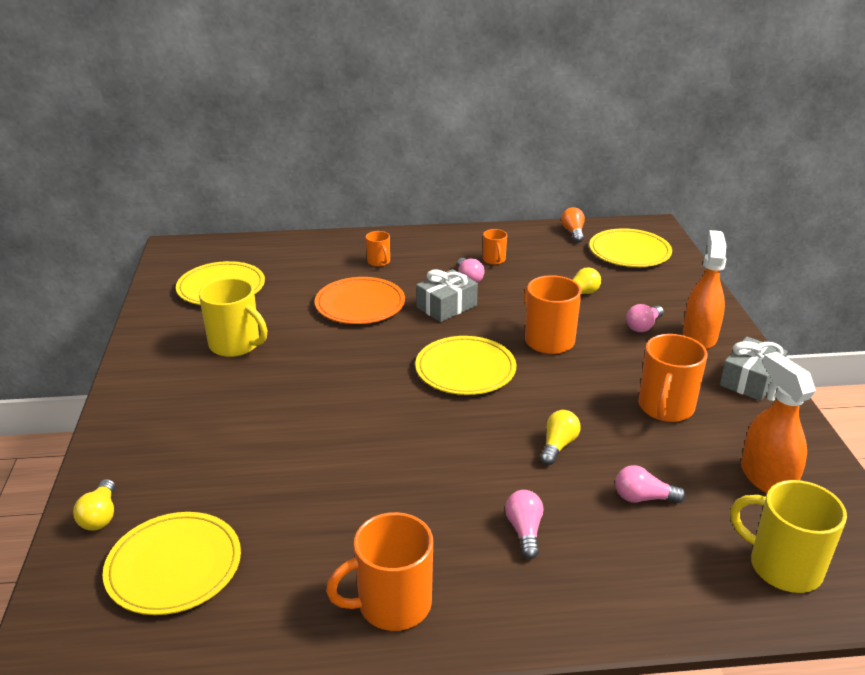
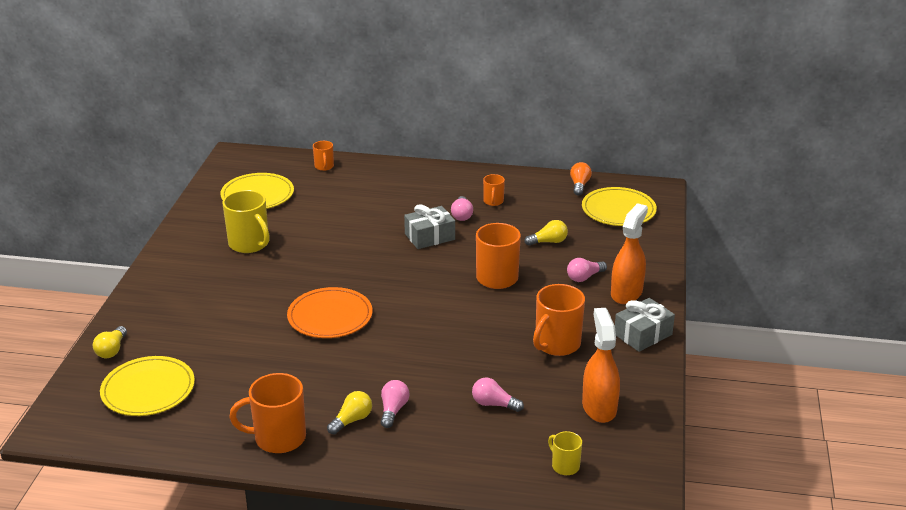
camera: 15 degrees right, 0 degrees up
orange plate [315,277,405,324] -> orange plate moved to [287,287,373,338]
orange mug [366,231,390,267] -> orange mug moved to [313,141,334,171]
yellow plate [415,336,516,395] -> none
yellow light bulb [540,410,580,465] -> yellow light bulb moved to [327,391,372,435]
yellow mug [730,480,847,593] -> yellow mug [548,431,582,475], size x0.53

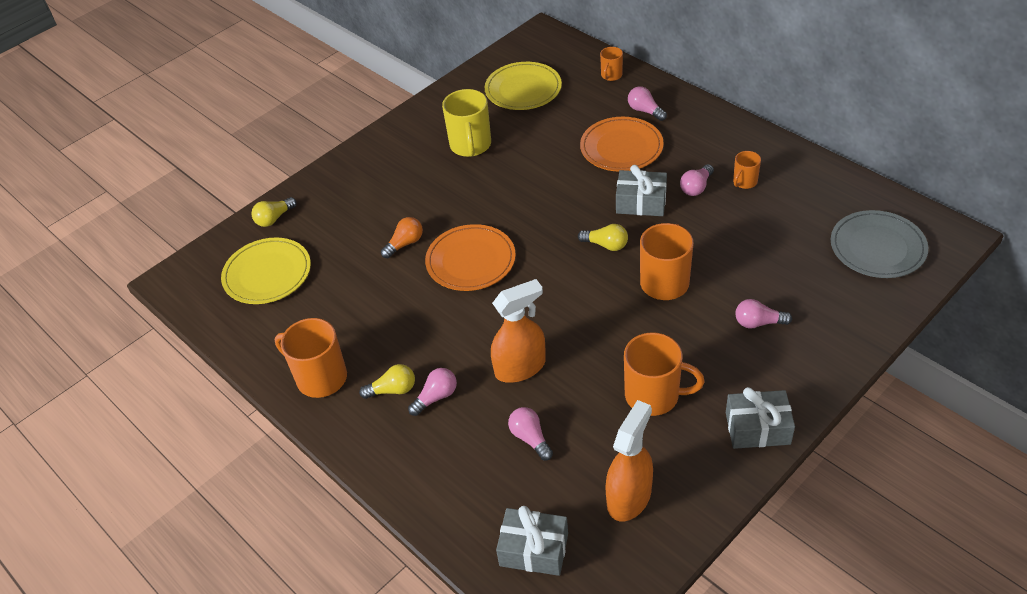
camera: 40 degrees right, 15 degrees up
yellow light bulb [524,220,568,246] -> yellow light bulb moved to [578,224,628,251]
orange mug [533,284,585,356] -> orange mug turned 150 degrees counterclockwise [624,332,705,416]
yellow mug [548,431,582,475] -> grey gift [496,506,568,576]
orange light bulb [570,162,592,195] -> orange light bulb moved to [381,217,423,258]
yellow plate [582,187,657,226] -> grey plate [831,210,928,278]
orange spray bottle [611,203,648,304] -> orange spray bottle moved to [491,279,546,383]
none -> orange plate [580,117,664,172]
none -> pink light bulb [628,86,667,121]

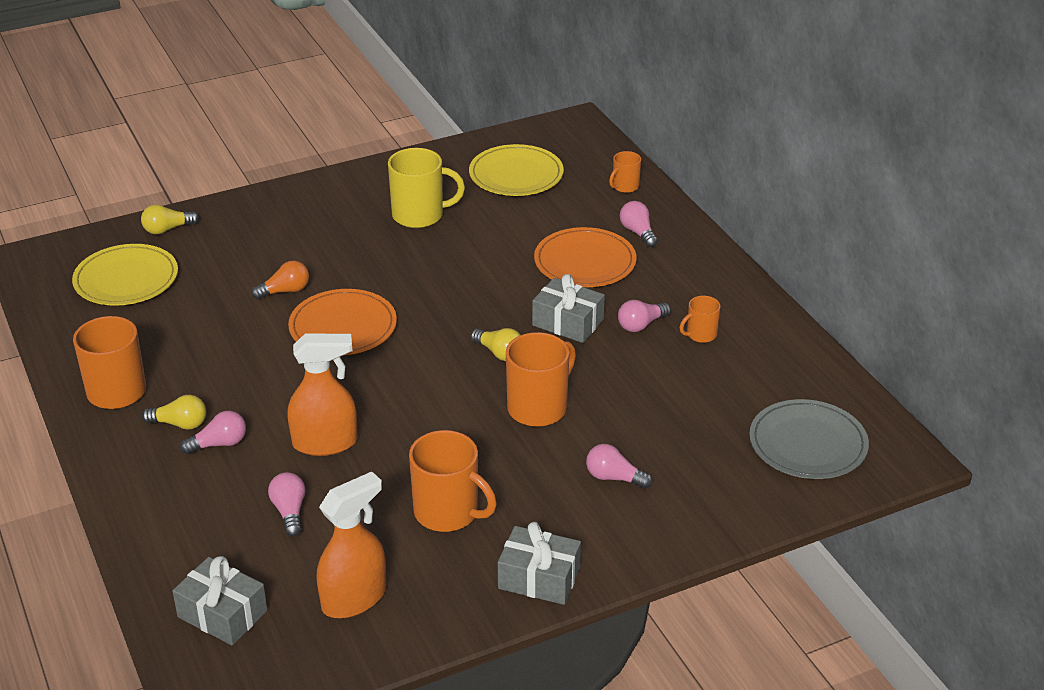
camera: 15 degrees right, 10 degrees down
yellow mug [442,89,491,157] -> yellow mug turned 105 degrees counterclockwise [388,148,465,228]

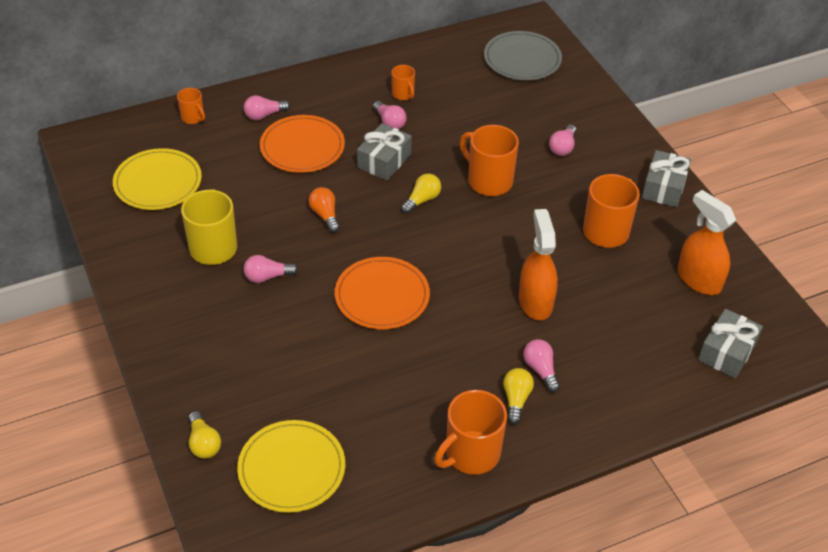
camera: 90 degrees left, 10 degrees up
orange light bulb [251,261,309,299] -> orange light bulb moved to [308,187,340,233]
pink light bulb [268,472,306,537] -> pink light bulb moved to [244,255,298,283]

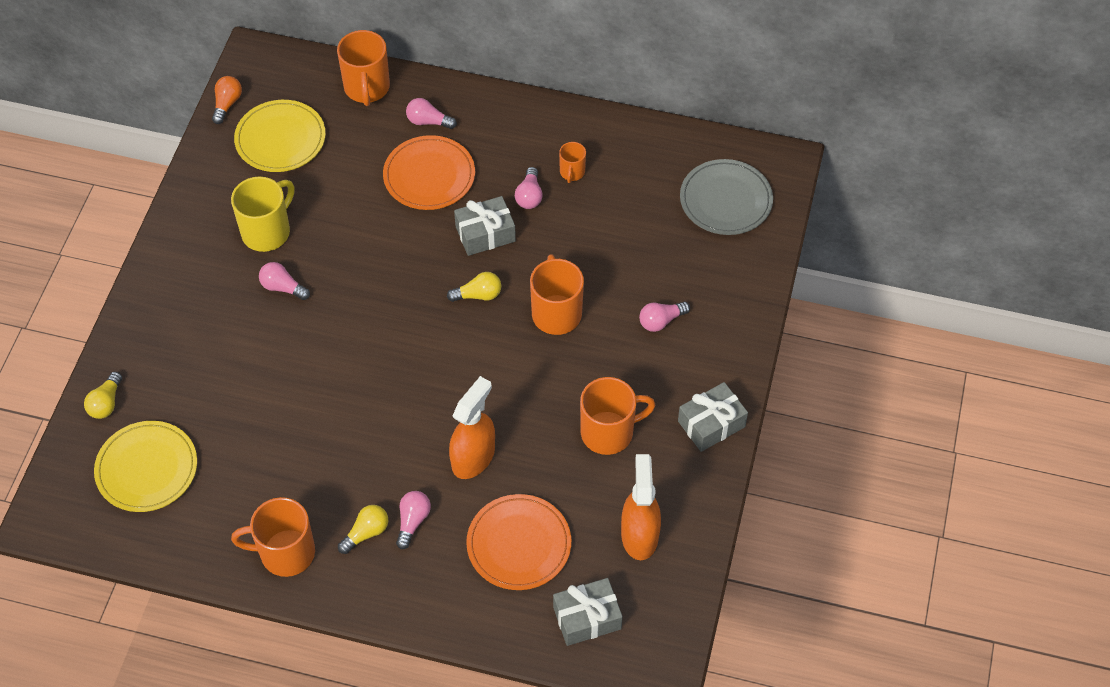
camera: 40 degrees right, 10 degrees up
orange mug [177,88,205,124] -> orange mug [337,30,390,106], size x1.87
orange light bulb [308,187,340,233] -> orange light bulb moved to [212,76,242,124]
orange plate [335,257,430,329] -> orange plate moved to [466,494,571,590]

